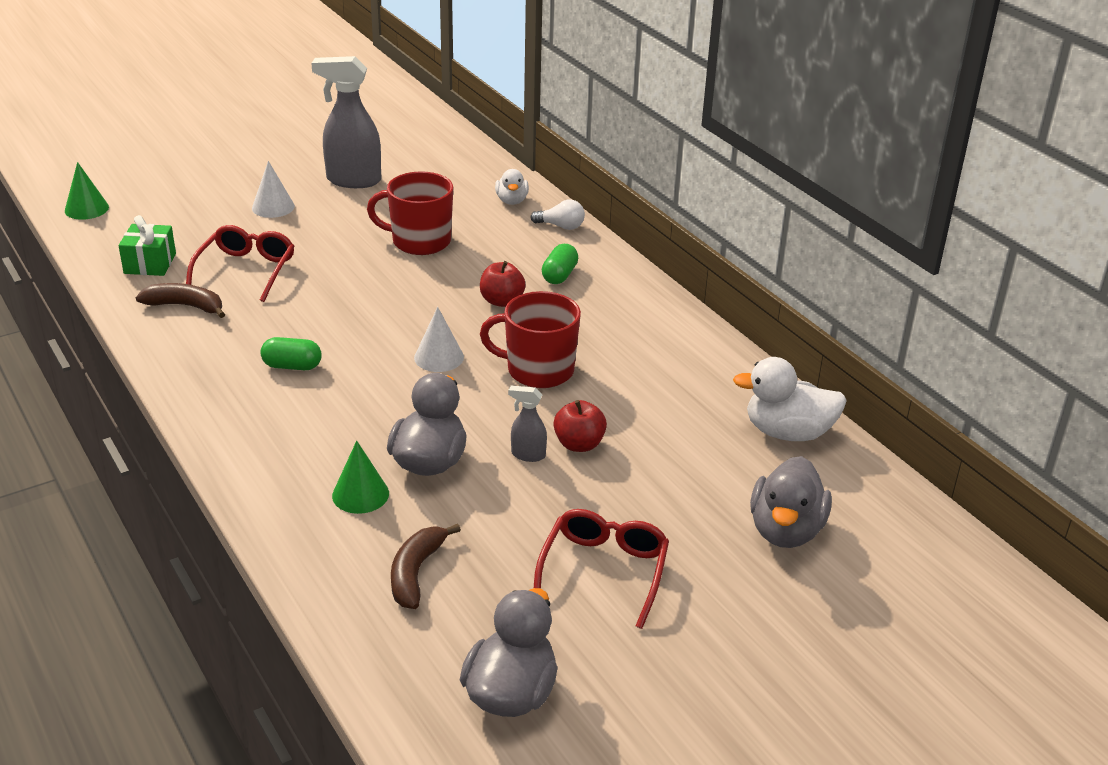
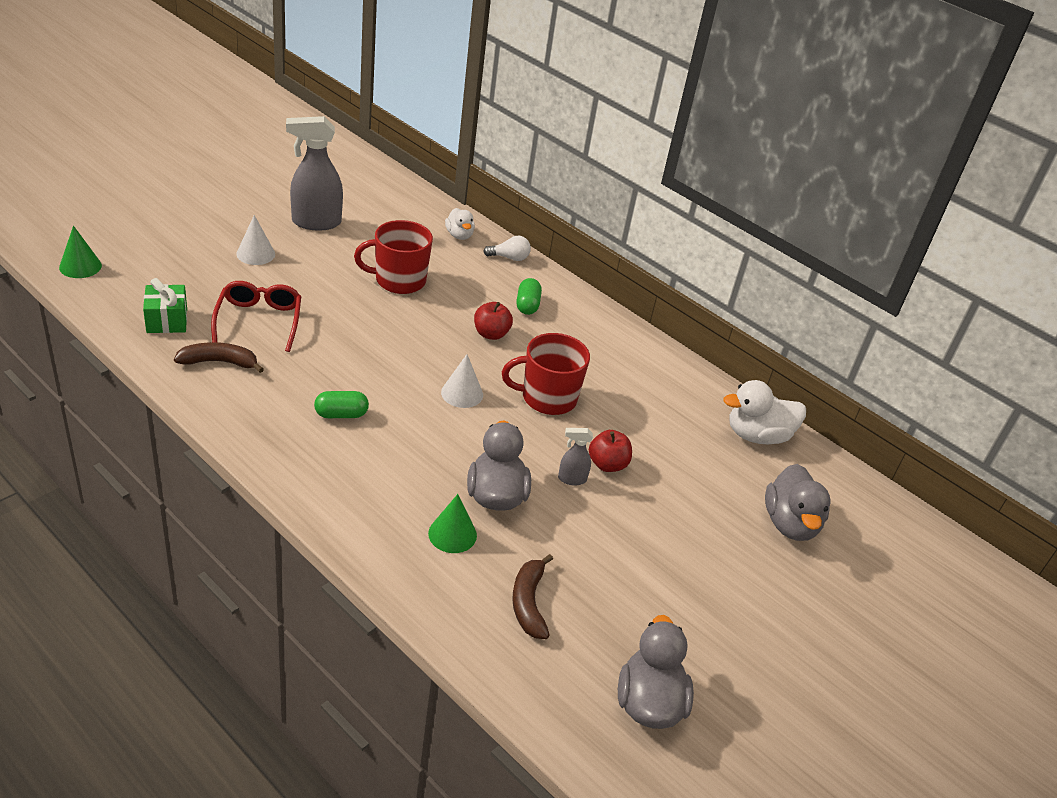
camera: 20 degrees left, 5 degrees up
red glasses [534,509,669,629] -> none

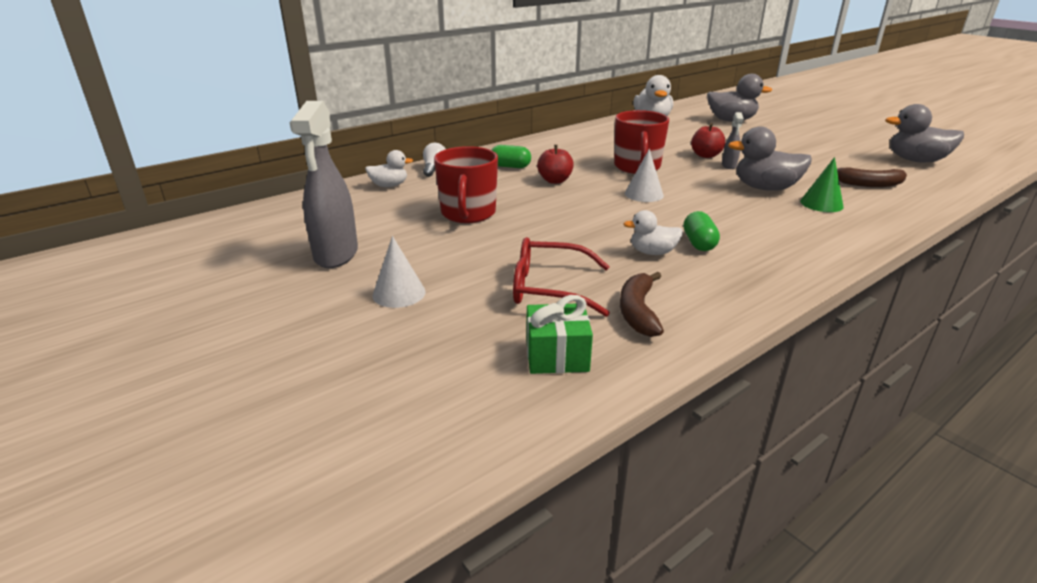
camera: 75 degrees left, 10 degrees down
green cone [59,225,102,278] -> none
none -> white duck [623,210,683,255]

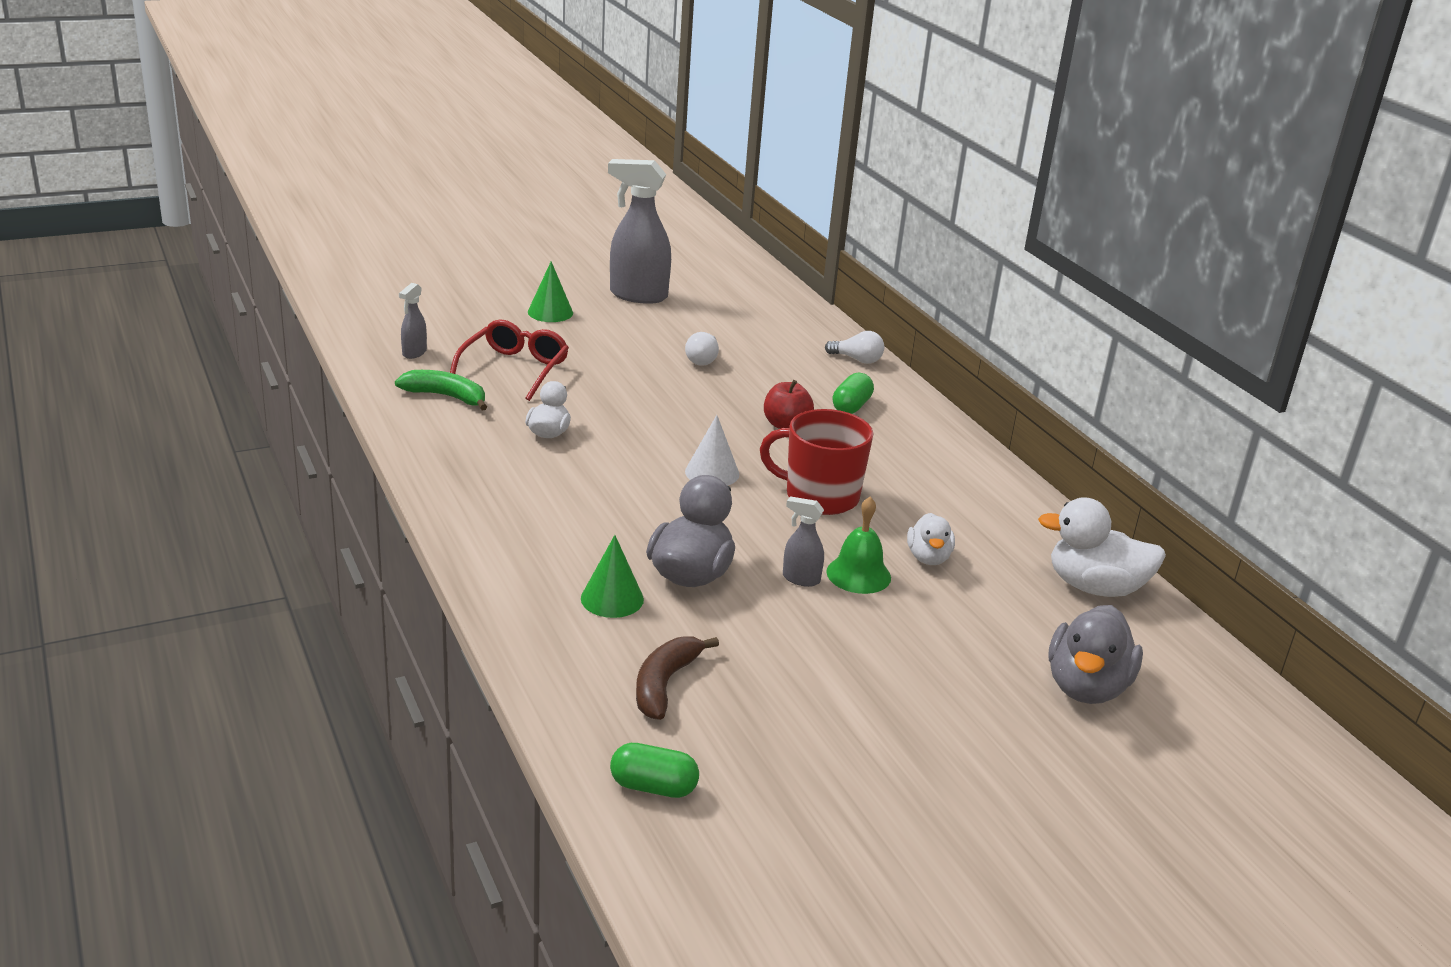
camera: 100 degrees right, 0 degrees up
white duck [365,150,413,187] -> white duck moved to [907,513,955,565]
white cone [372,236,426,308] -> green cone [528,261,573,322]
red mug [434,146,498,223] -> white light bulb [685,332,719,366]
green gift [526,295,593,374] -> grey spray bottle [399,283,427,359]
brown banana [620,272,664,337] -> green banana [395,370,487,410]
green capsule [684,211,720,251] -> green capsule moved to [610,743,699,798]
red apple [691,123,726,158] -> green bell [826,497,891,594]
grey duck [885,104,964,163] -> none

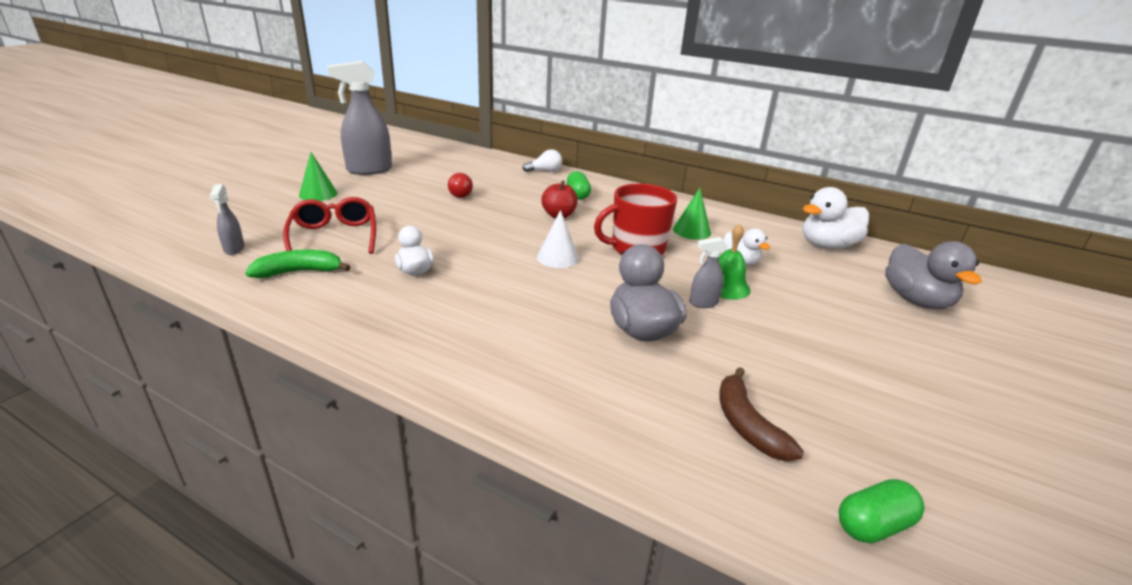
camera: 35 degrees left, 0 degrees up
green cone [581,535,644,618] -> green cone moved to [673,188,711,240]
white light bulb [685,332,719,366] -> red light bulb [448,173,473,198]

